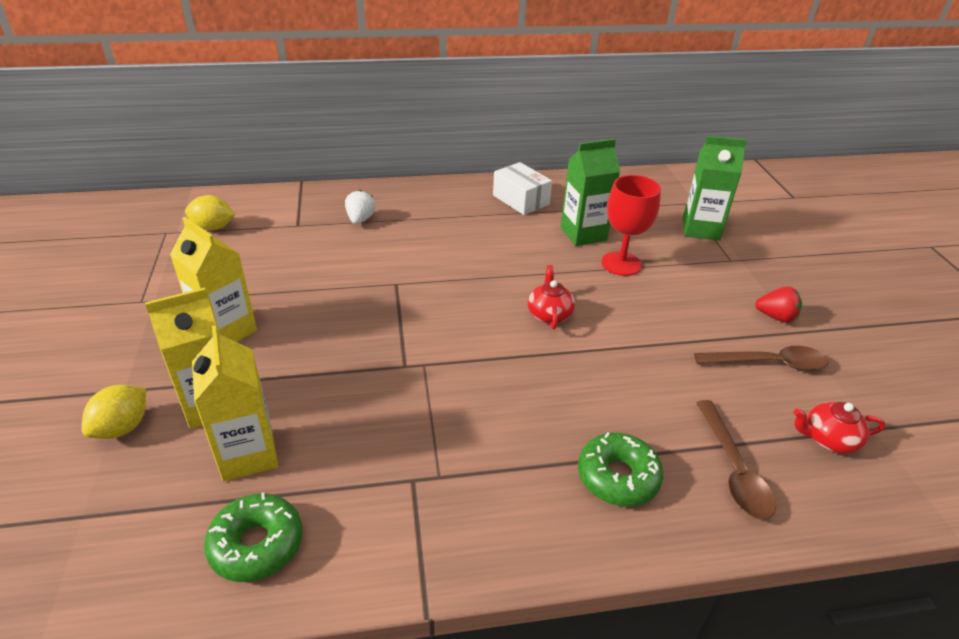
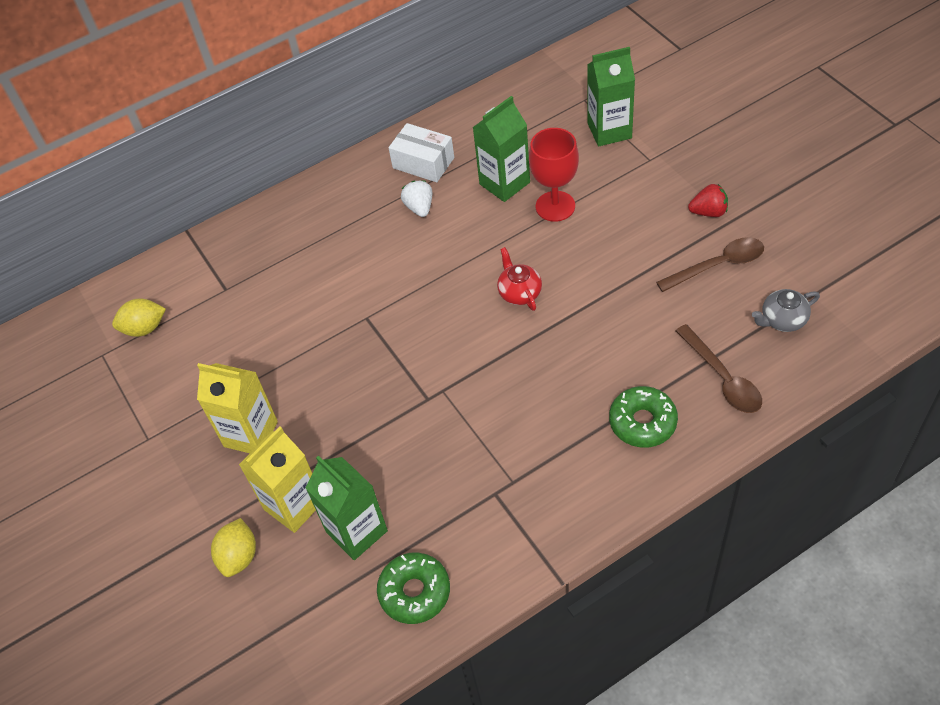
camera: 15 degrees left, 15 degrees up
yellow carton [192,325,278,481] -> green carton [305,456,388,560]
white strawberry [345,190,376,224] -> white strawberry moved to [401,181,432,217]
red teapot [793,402,885,454] -> grey teapot [752,289,820,332]

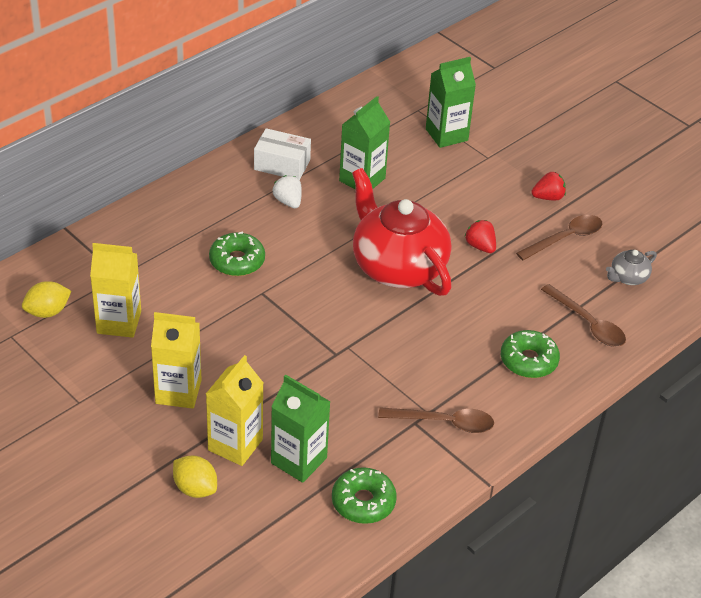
camera: 20 degrees left, 10 degrees down
yellow lemon [211,518,256,577] -> yellow lemon turned 45 degrees counterclockwise [173,456,217,498]
red teapot [497,247,542,311] -> red teapot [352,168,452,296], size x2.42
red goblet [529,128,579,222] -> none
none -> yellow carton [90,243,141,338]
none -> green donut [209,232,265,276]
none -> brown spoon [378,408,494,433]
none -> red strawberry [464,220,496,253]

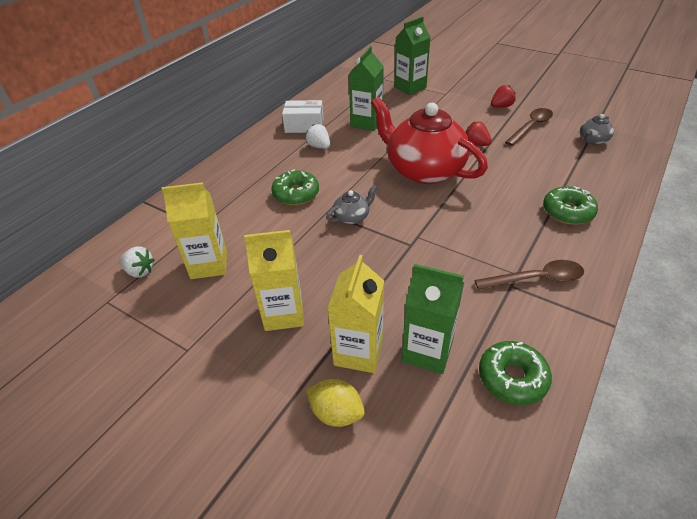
camera: 10 degrees left, 0 degrees up
yellow lemon [22,281,71,318] -> white strawberry [119,246,155,278]
brown spoon [541,284,626,347] -> none
none -> grey teapot [326,185,378,224]

